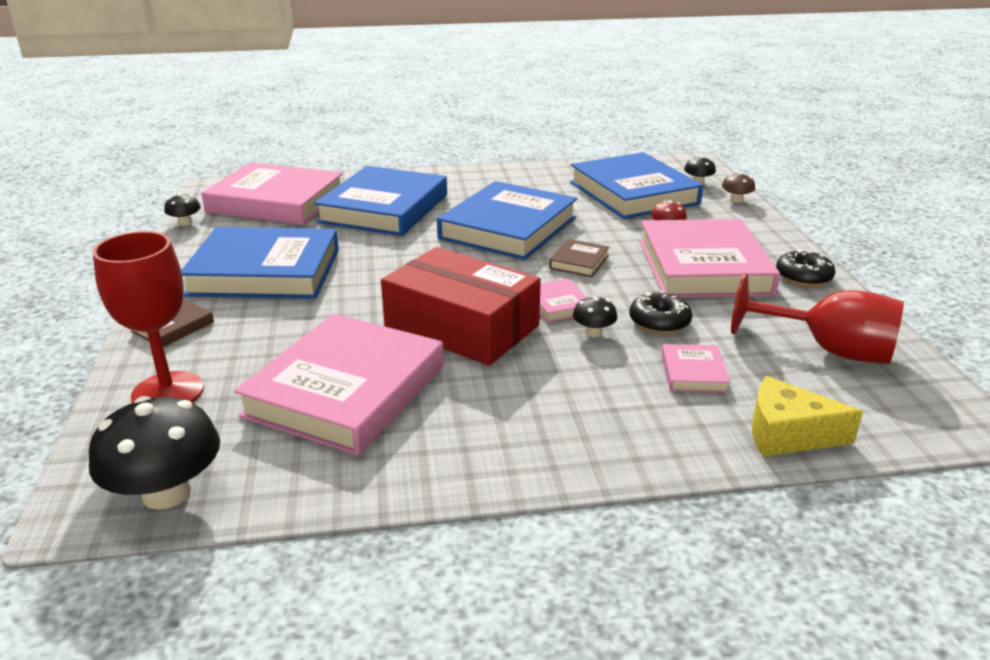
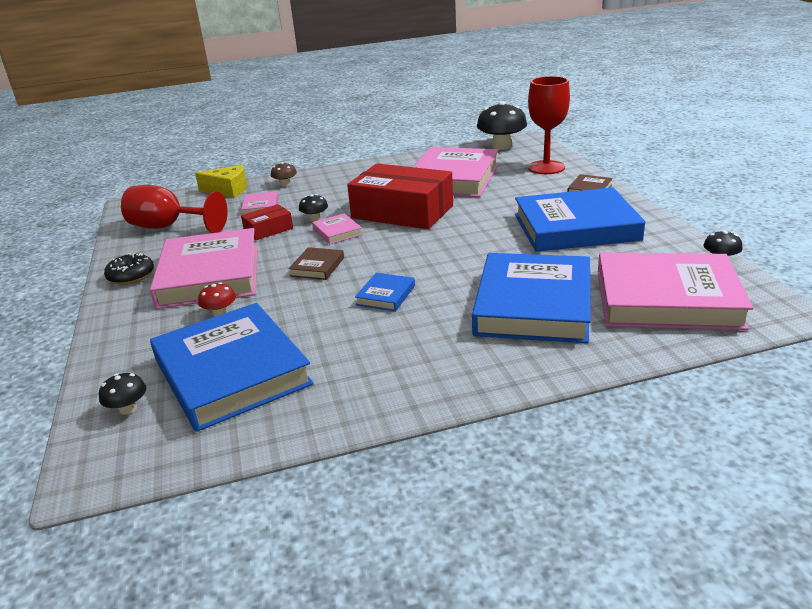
camera: 175 degrees right, 0 degrees up
blue book [437,181,577,260] -> blue book [355,273,415,311], size x0.43
black donut [629,291,692,334] -> red box [241,204,293,241]
brown mushroom [722,172,755,203] -> brown mushroom moved to [271,162,297,187]

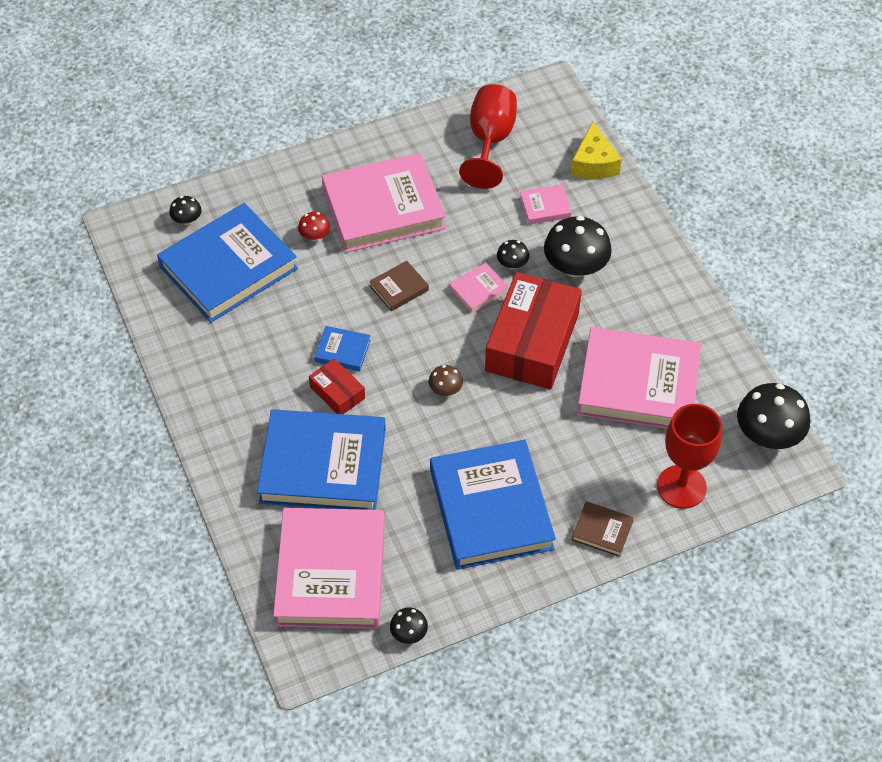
camera: 80 degrees right, 25 degrees up
black donut [104,253,154,285] -> none
red box [241,204,293,241] -> red box moved to [309,358,365,414]
brown mushroom [271,162,297,187] -> brown mushroom moved to [429,365,463,396]
brown book [288,247,344,280] -> brown book turned 45 degrees counterclockwise [369,261,429,311]
none -> black mushroom [544,216,612,277]

